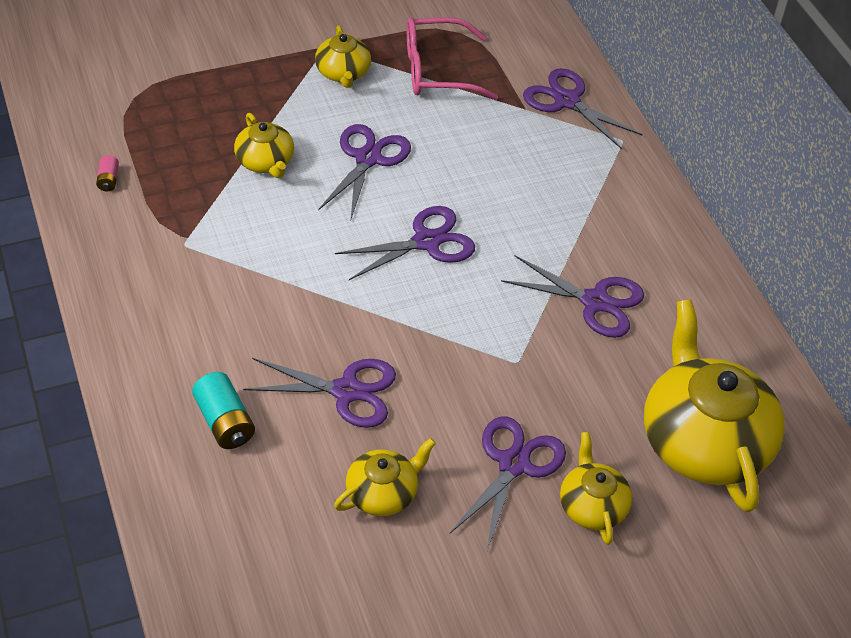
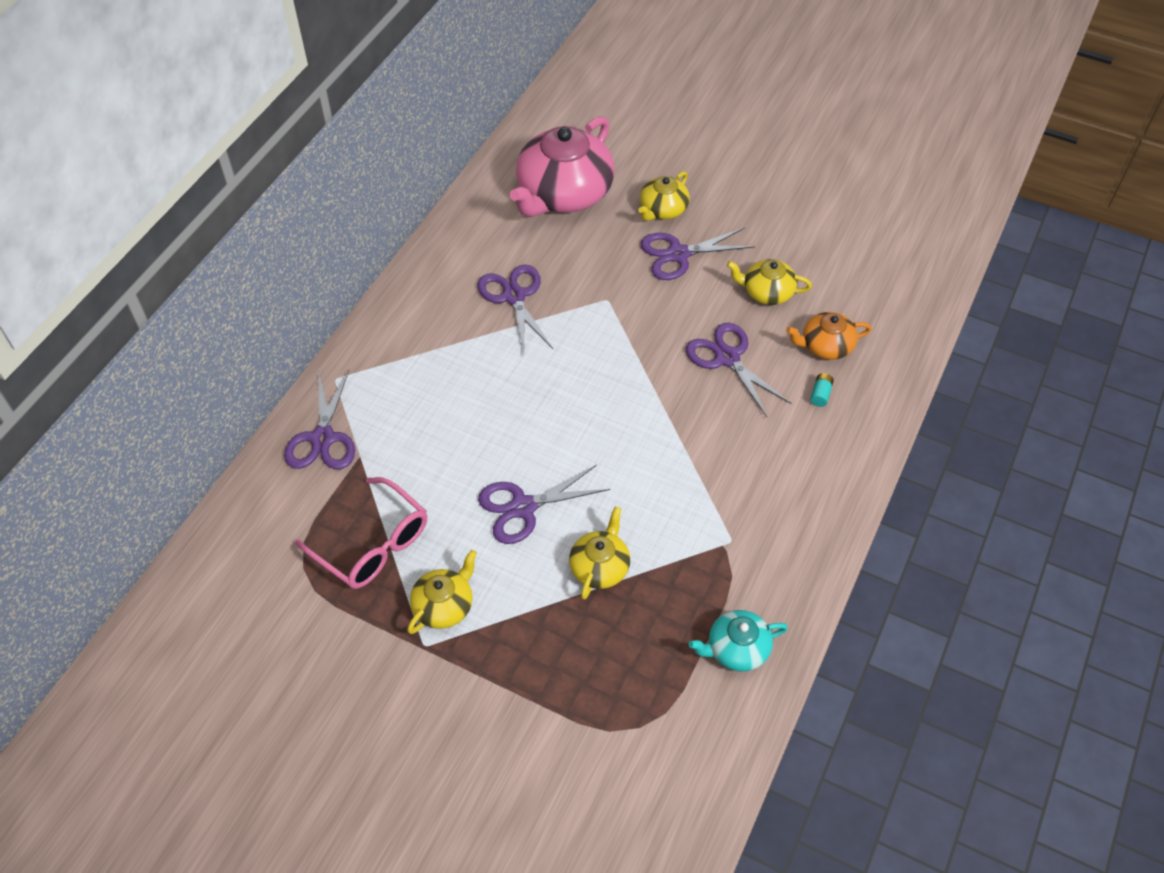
camera: 130 degrees left, 5 degrees up
pink battery [96,155,119,191] -> turquoise teapot [689,610,788,672]
turquoise battery [192,372,255,449] -> turquoise battery [810,373,834,407], size x0.55
purple scissors [335,206,475,280] -> none
yellow teapot [644,299,785,512] -> pink teapot [510,116,614,217]
none -> orange teapot [786,312,871,360]

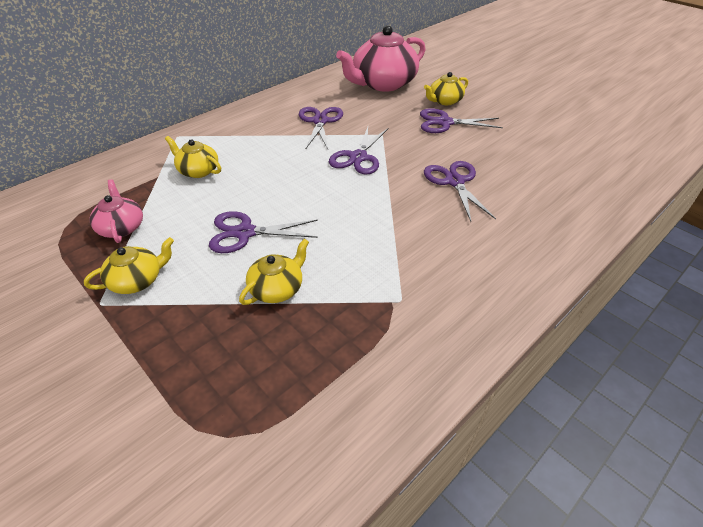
camera: 20 degrees right, 10 degrees down
purple scissors [284,370,355,469] -> purple scissors moved to [329,127,388,175]
pink glasses [295,477,427,589] -> pink teapot [89,179,143,243]
turquoise teapot [689,610,788,672] -> none
yellow teapot [727,259,812,305] -> yellow teapot moved to [165,136,221,178]
orange teapot [786,312,871,360] -> none
turquoise battery [810,373,834,407] -> none

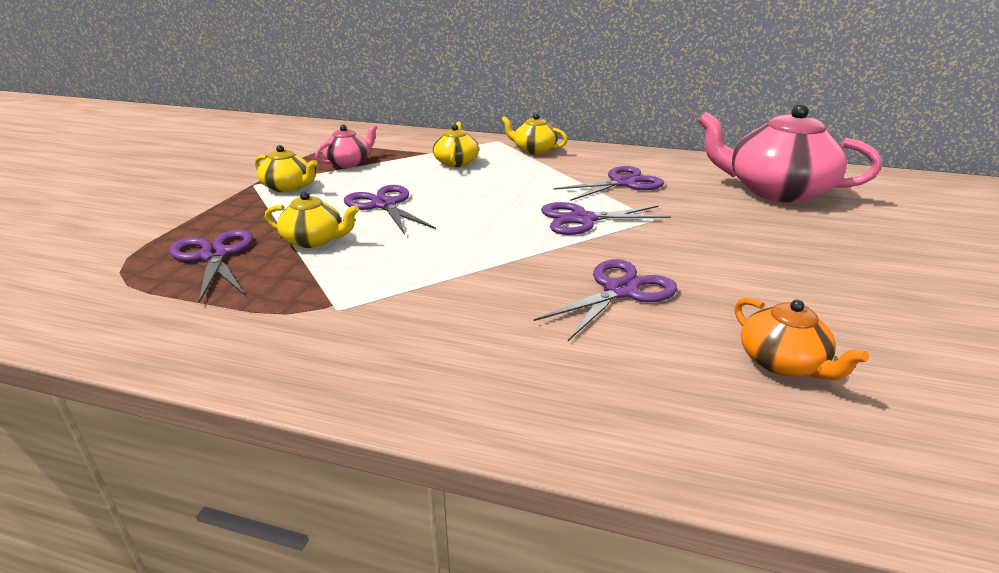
camera: 60 degrees right, 15 degrees down
purple scissors [420,108,503,133] -> purple scissors moved to [169,229,253,303]
yellow teapot [424,72,468,105] -> yellow teapot moved to [501,114,568,154]
none -> orange teapot [734,298,869,380]

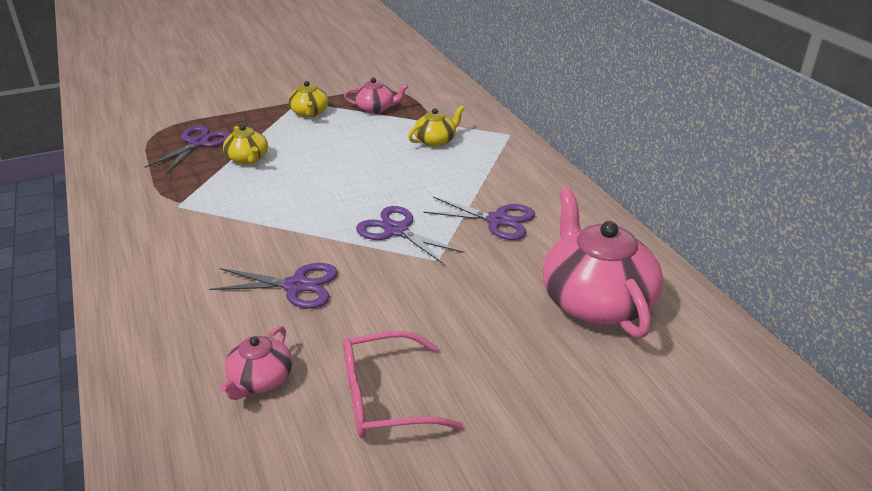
camera: 50 degrees right, 5 degrees up
purple scissors [344,185,436,235] -> none
yellow teapot [501,114,568,154] -> none
orange teapot [734,298,869,380] -> pink teapot [220,326,292,400]
none -> pink glasses [343,331,464,438]

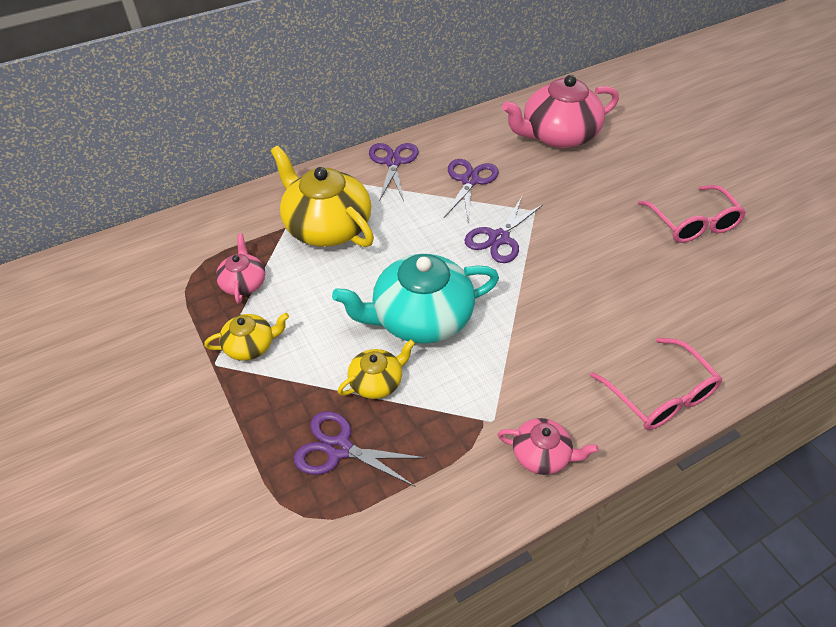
camera: 95 degrees left, 15 degrees up
purple scissors [209,263,338,309] -> purple scissors moved to [369,143,418,201]
pink teapot [220,326,292,400] -> pink teapot moved to [497,418,599,475]
yellow teapot [408,105,465,147] -> yellow teapot [271,146,374,247], size x1.99
none -> turquoise teapot [332,254,499,344]
none -> pink glasses [590,338,722,430]

